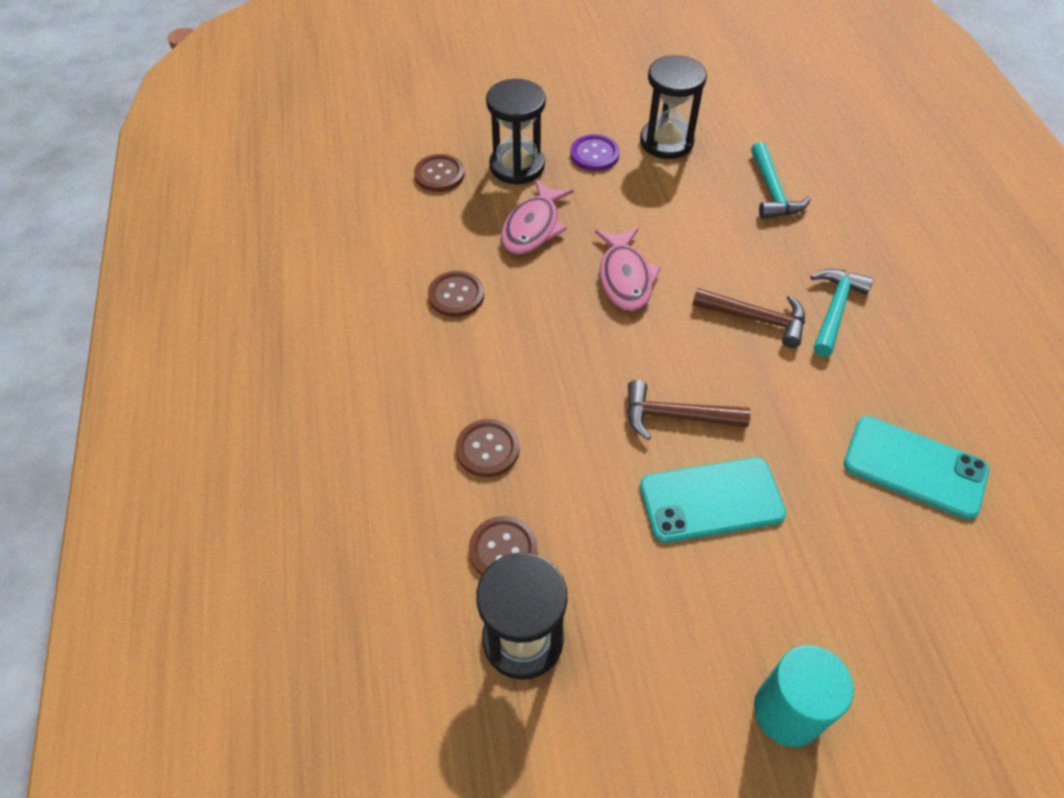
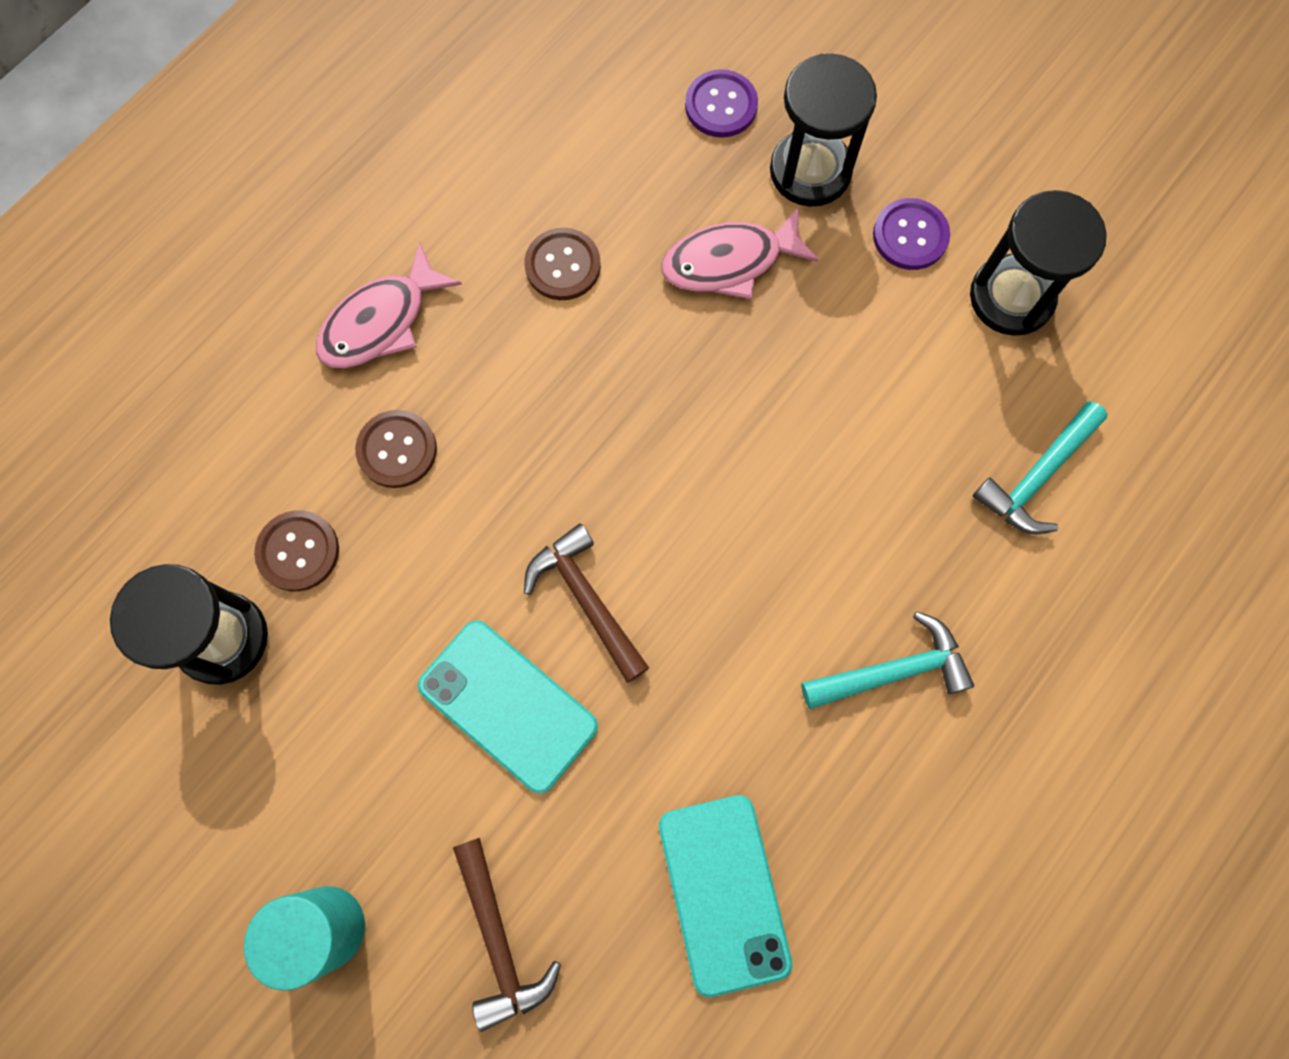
camera: 50 degrees right, 20 degrees up
brown button [414,154,465,192] -> purple button [685,69,758,138]
pink fish [595,228,661,311] -> pink fish moved to [316,242,462,369]
brown hammer [692,288,805,348] -> brown hammer moved to [453,838,561,1032]

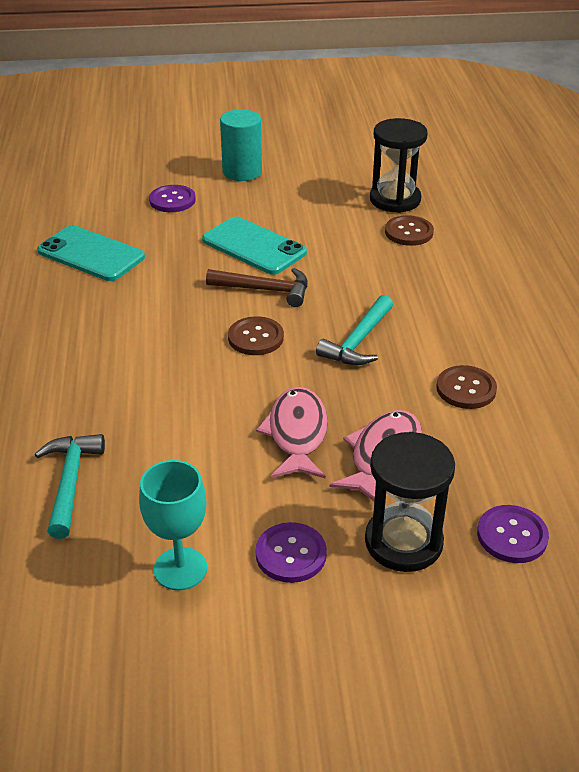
camera: 135 degrees right, 35 degrees down
pink fish [316,242,462,369] -> pink fish moved to [256,387,328,479]
brown button [355,410,437,488] -> brown button moved to [228,316,284,355]
turquoise phone [418,620,598,793] -> turquoise phone turned 45 degrees clockwise [202,217,307,275]
brown hammer [453,838,561,1032] -> purple button [149,185,196,212]
turquoise hammer [801,611,974,709] -> turquoise hammer moved to [316,295,393,365]
black hourglass [970,190,1107,336] -> turquoise goblet [139,460,207,590]

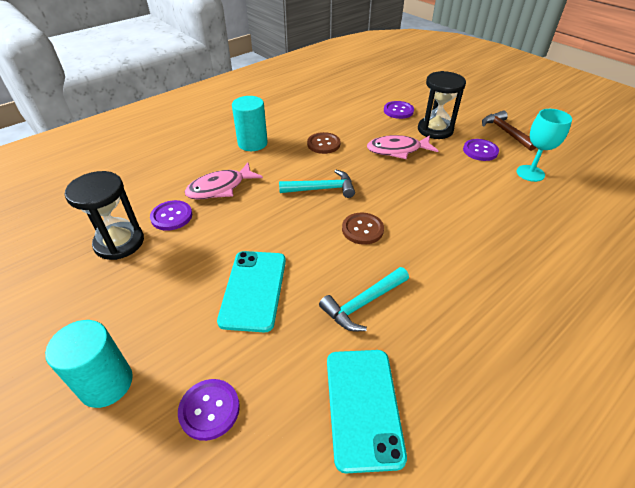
camera: 125 degrees left, 5 degrees up
turquoise hammer [34,434,105,539] -> turquoise hammer moved to [319,267,409,331]
brown hammer [206,268,307,307] -> brown hammer moved to [482,111,536,151]
pink fish [256,387,328,479] -> pink fish moved to [185,163,263,200]
brown button [385,215,434,246] -> purple button [150,200,192,231]
none -> turquoise cylinder [232,96,268,151]

